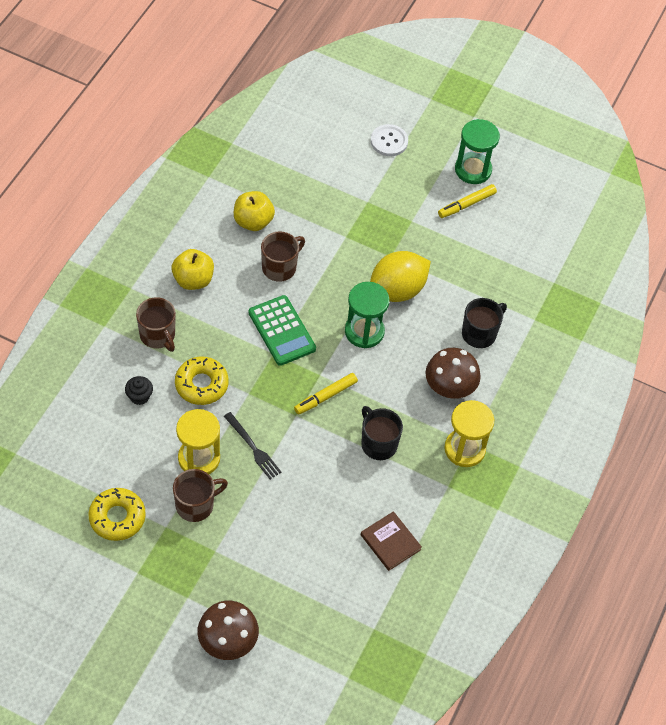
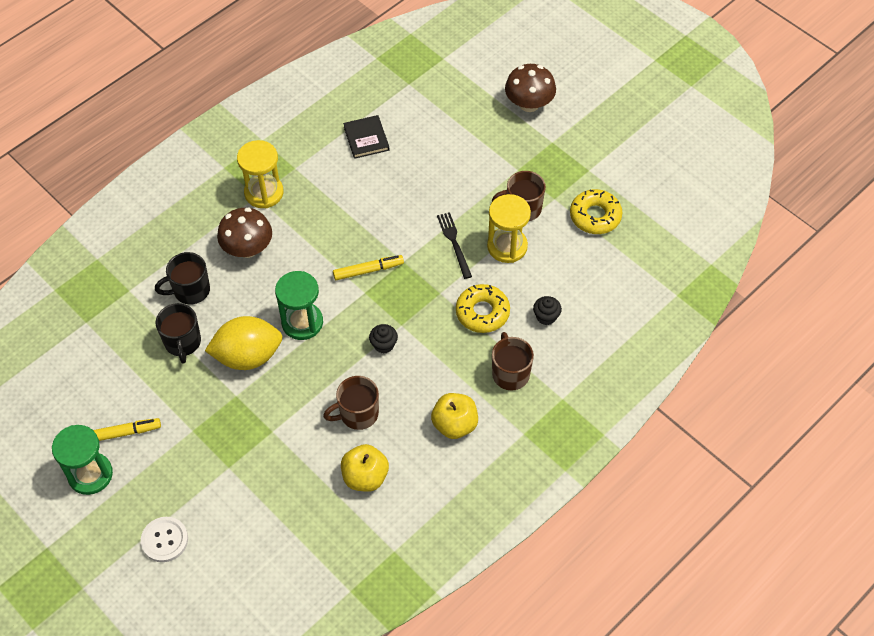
camera: 155 degrees left, 0 degrees up
green calculator [249,295,316,366] -> black cupcake [369,324,398,354]
black mug [361,406,403,460] -> black mug moved to [156,303,201,363]
brown book [361,511,422,571] -> black book [343,115,389,159]

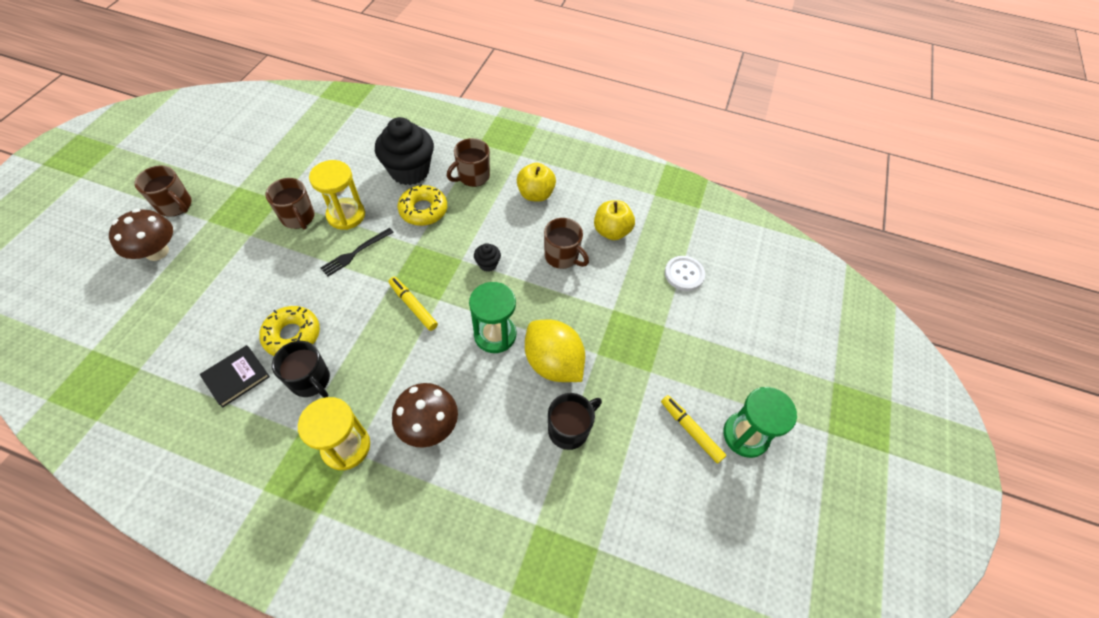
camera: 120 degrees left, 0 degrees up
white button [141,517,188,562] -> white button moved to [665,256,705,291]
black mug [155,252,210,304] -> black mug moved to [272,341,330,398]
black cupcake [533,296,562,325] -> black cupcake [375,117,434,185], size x2.33
yellow donut [570,189,622,234] -> yellow donut moved to [259,306,320,356]
none -> brown mug [134,165,192,217]

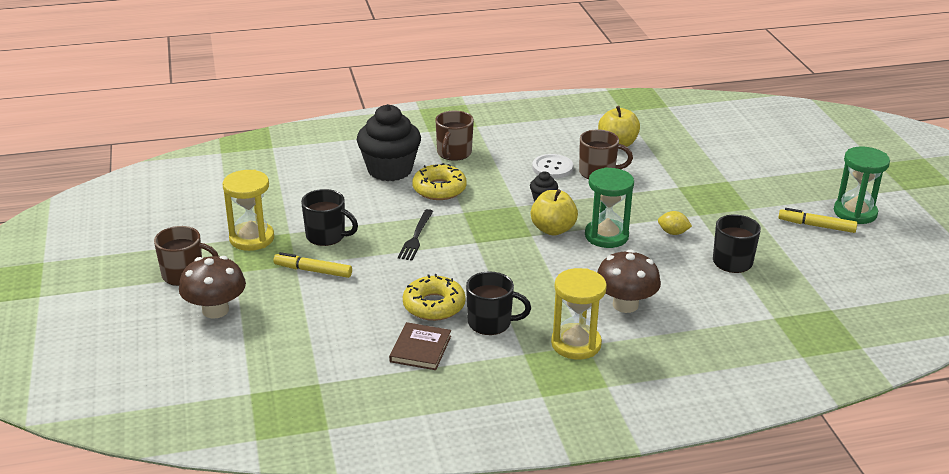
camera: 30 degrees left, 25 degrees down
black book [200,345,270,408] -> brown book [389,322,451,370]
brown mug [265,178,315,230] -> black mug [301,189,358,246]
yellow hourglass [309,160,365,230] -> yellow hourglass moved to [223,170,274,251]
yellow marker [388,277,438,331] -> yellow marker moved to [273,252,352,278]
yellow apple [517,163,556,202] -> yellow apple moved to [531,189,578,236]
yellow lemon [525,320,585,382] -> yellow lemon [658,211,692,235], size x0.43
white button [665,256,705,291] -> white button moved to [532,154,573,179]

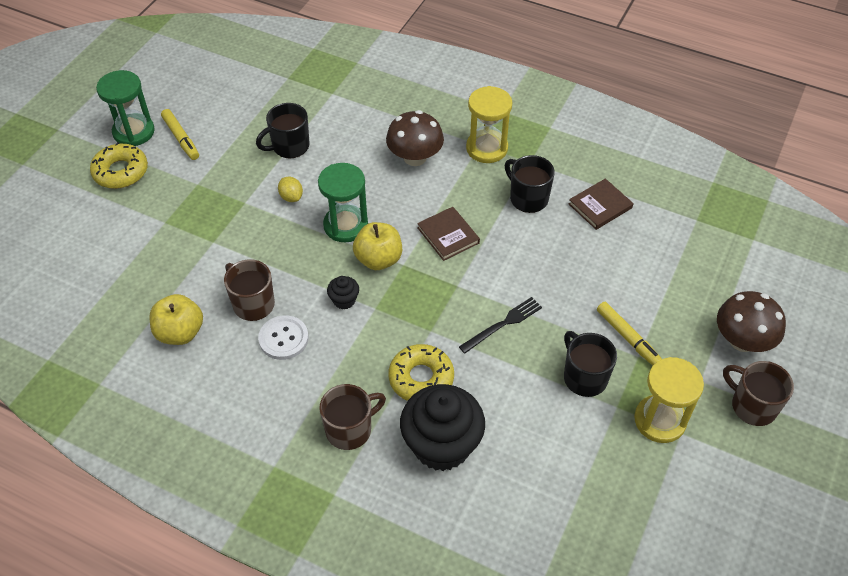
camera: 140 degrees left, 20 degrees up
yellow donut [403,274,466,321] -> yellow donut moved to [90,142,148,189]
none -> brown book [417,207,480,261]

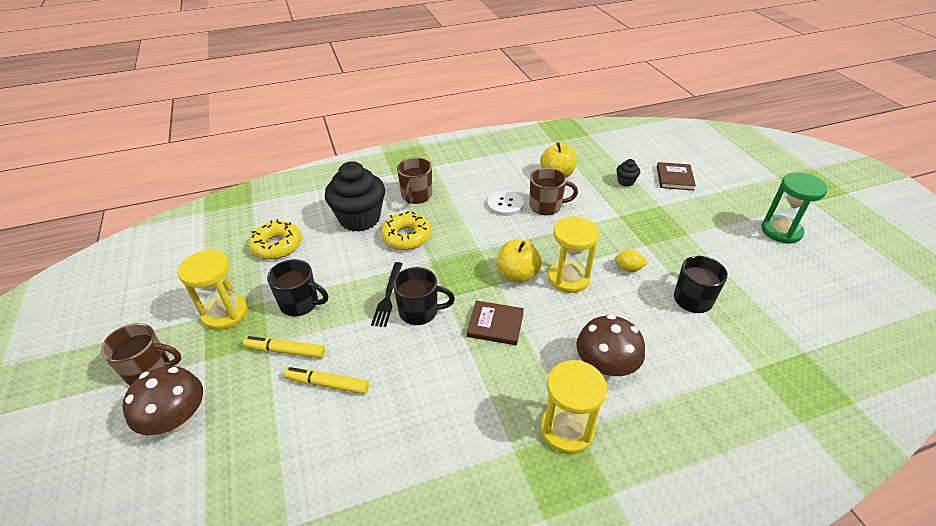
camera: 135 degrees right, 10 degrees down
yellow donut [90,142,148,189] -> yellow donut moved to [248,219,302,259]
yellow marker [161,109,199,160] -> yellow marker moved to [283,367,369,394]
green hourglass [318,163,368,242] -> yellow hourglass [548,217,599,293]
black cupcake [327,276,359,310] -> black cupcake moved to [617,159,640,186]
black mug [504,155,555,213] -> black mug moved to [393,267,455,325]
brown book [569,179,633,230] -> brown book moved to [657,162,696,191]

